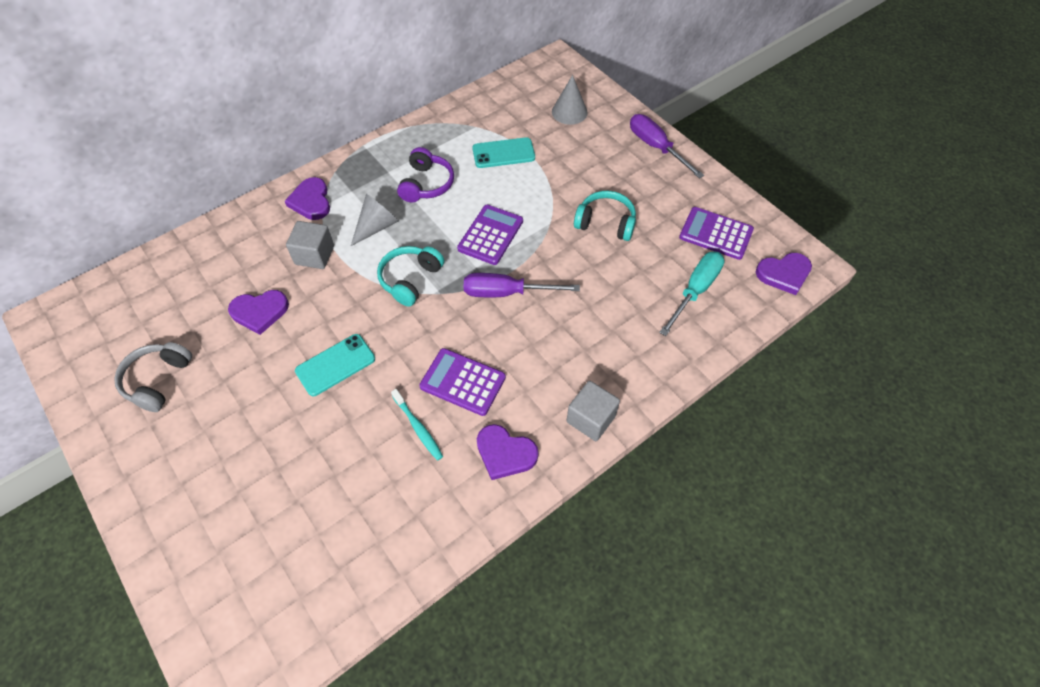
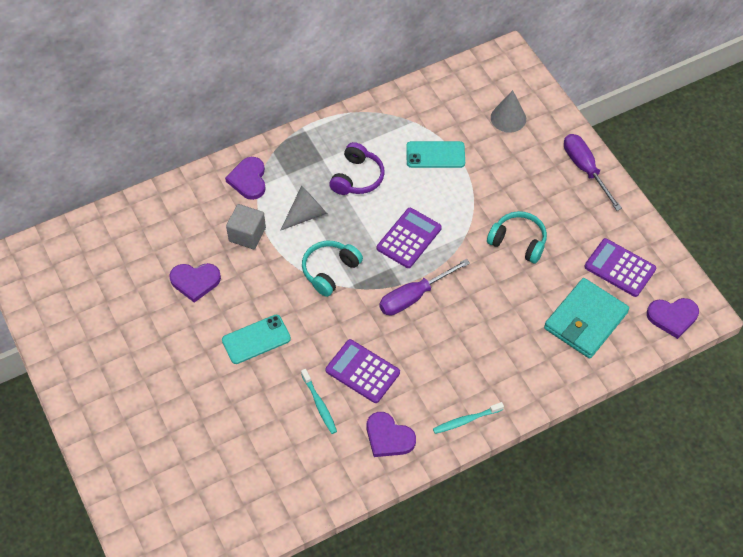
camera: 10 degrees right, 0 degrees up
grey headphones [114,342,192,412] -> none
purple screwdriver [464,273,580,297] -> purple screwdriver turned 45 degrees counterclockwise [379,259,470,316]
grey cube [567,381,620,441] -> turquoise toothbrush [433,402,504,434]
turquoise screwdriver [659,252,725,336] -> turquoise wallet [544,278,629,359]

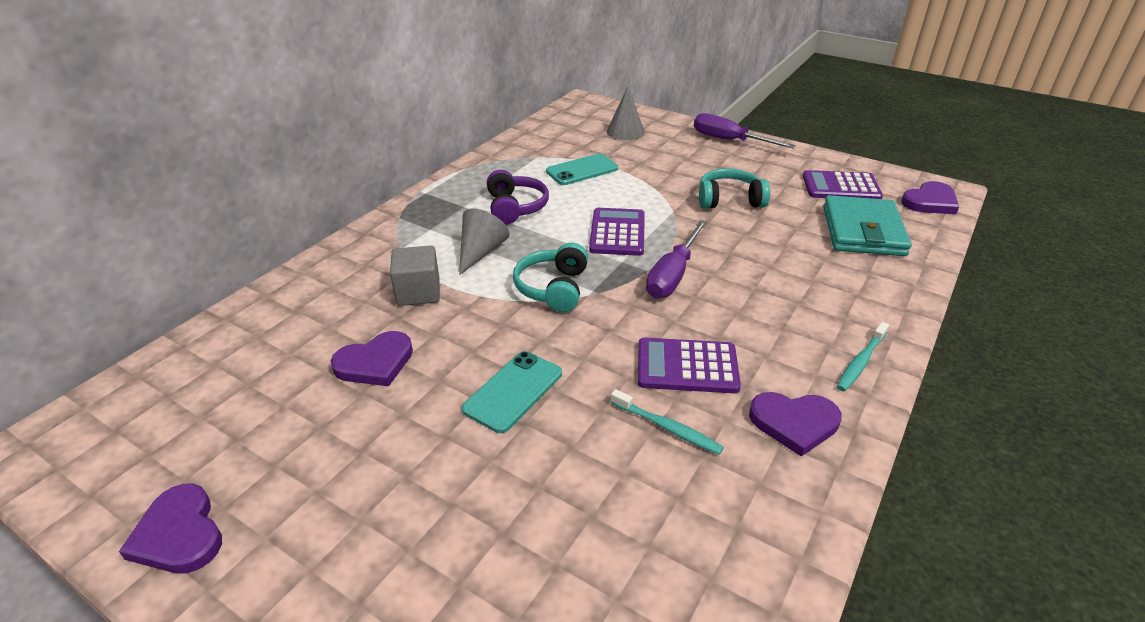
camera: 30 degrees left, 20 degrees down
purple heart [225,157,266,200] -> purple heart moved to [119,483,222,573]

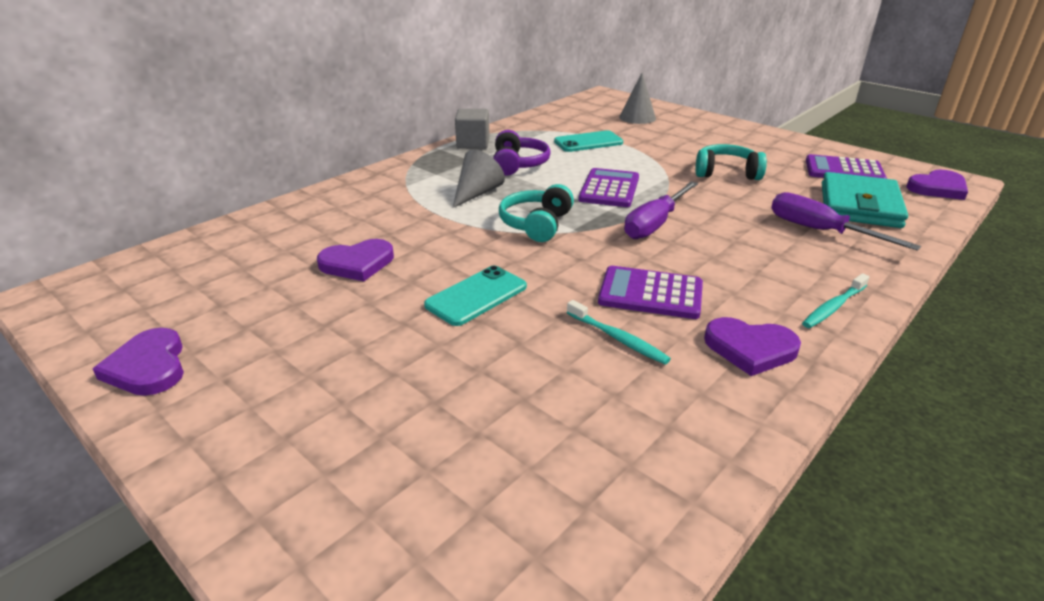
camera: 10 degrees right, 5 degrees down
grey cube [390,245,440,306] -> grey cube moved to [455,109,490,149]
purple screwdriver [694,113,796,149] -> purple screwdriver moved to [771,192,921,251]

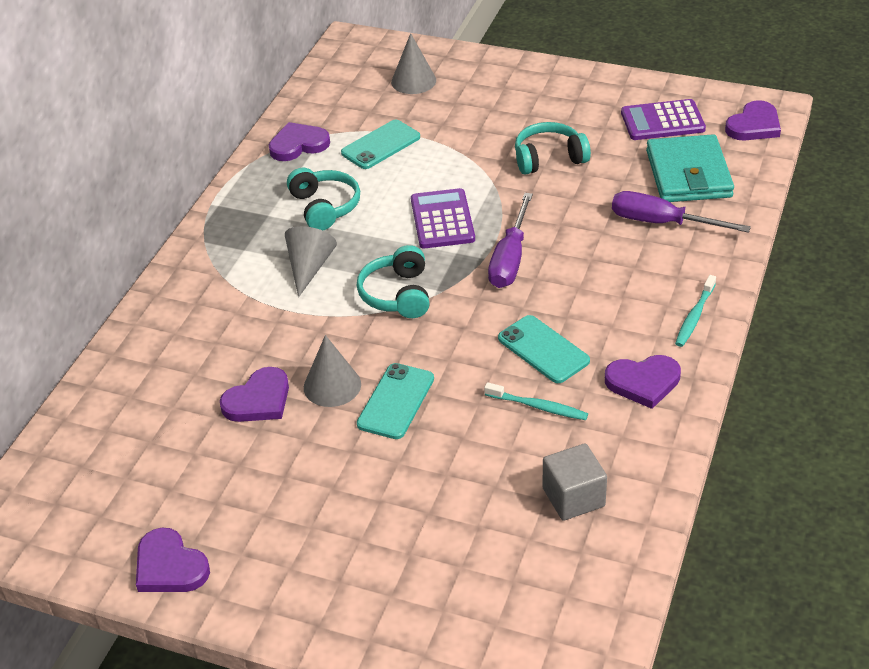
camera: 20 degrees left, 10 degrees up
grey cube [455,109,490,149] -> grey cube moved to [542,443,607,521]
purple headphones [494,130,551,176] -> turquoise headphones [287,167,360,230]
purple calculator [598,266,703,319] -> turquoise phone [498,315,590,383]
none -> purple heart [269,122,330,161]
none -> grey cone [304,335,361,407]

